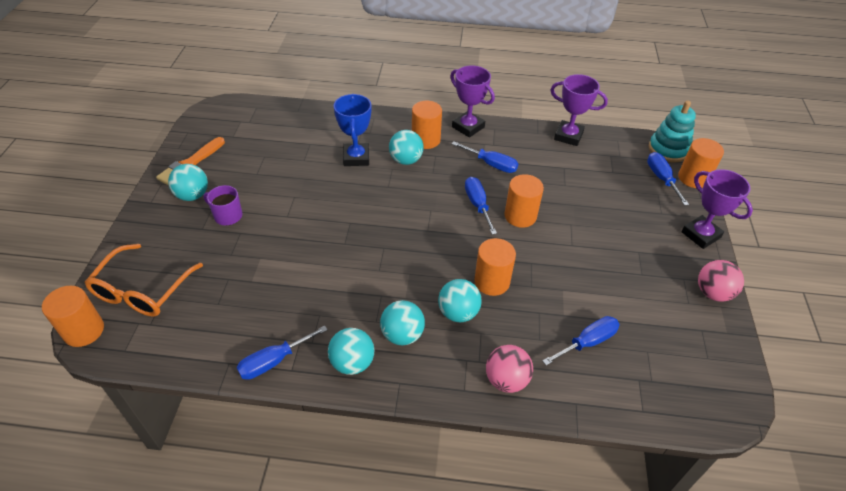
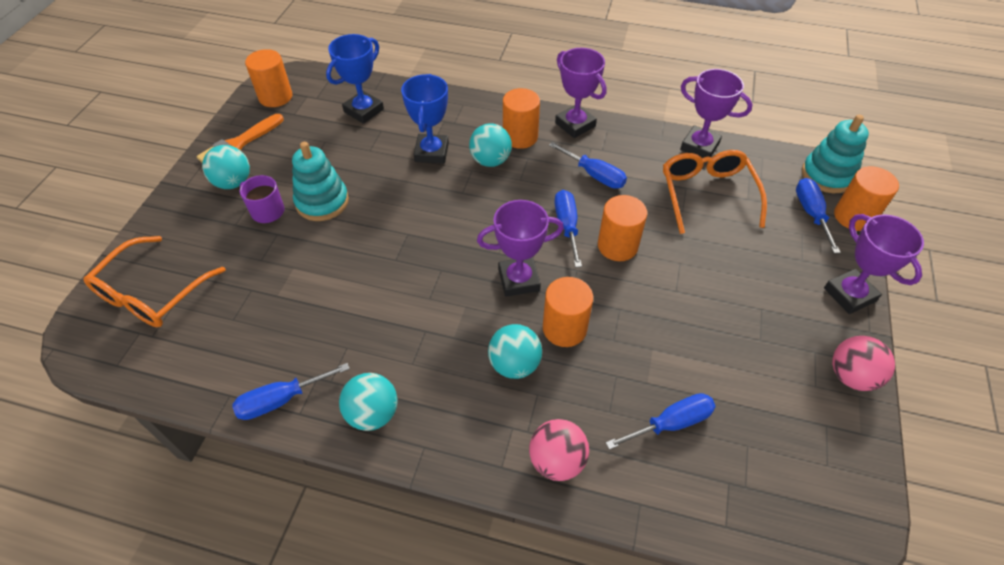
camera: 10 degrees right, 5 degrees up
orange cylinder [42,286,104,347] -> orange cylinder moved to [245,49,292,107]
turquoise ball [380,300,425,345] -> none
none -> turquoise stacking toy [292,142,349,221]
none -> blue trophy [326,34,384,124]
none -> purple trophy [477,200,564,297]
none -> orange glasses [663,150,767,234]

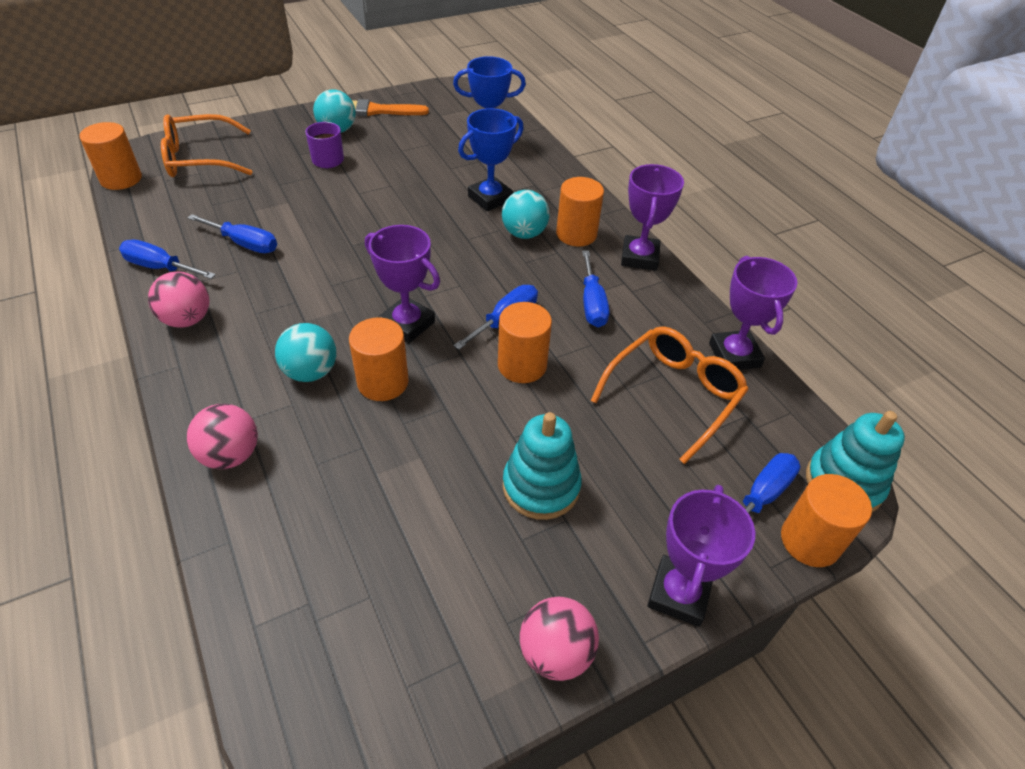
camera: 45 degrees right, 5 degrees down
orange cylinder [245,49,292,107] -> orange cylinder moved to [79,122,142,190]
turquoise stacking toy [292,142,349,221] -> turquoise stacking toy moved to [503,412,582,520]
turquoise ball [339,373,398,431] -> pink ball [148,272,209,328]
blue screwdriver [606,393,716,450] -> blue screwdriver moved to [187,214,277,253]

